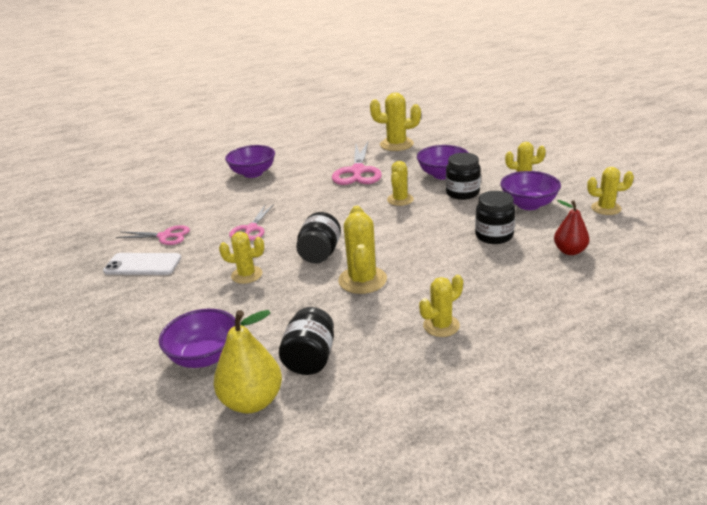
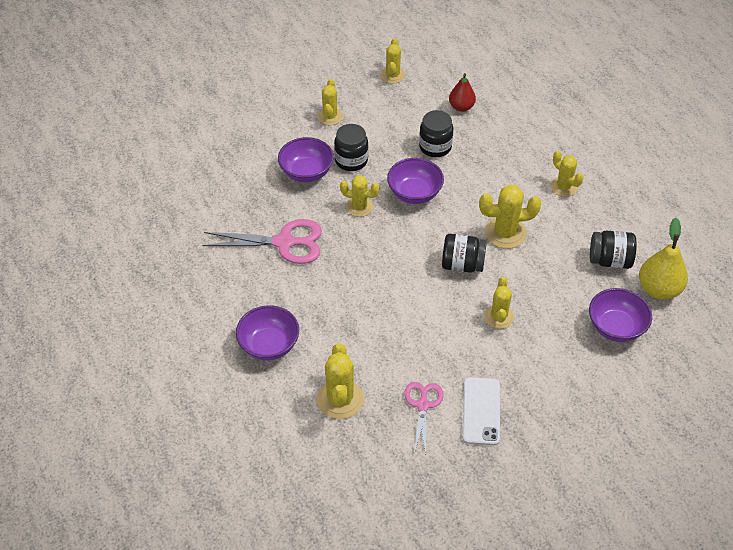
camera: 95 degrees left, 20 degrees up
pink scissors [229,204,274,241] -> none
yellow cactus [370,93,421,151] -> yellow cactus moved to [317,343,364,419]
purple bowl [500,171,561,210] -> purple bowl moved to [387,158,444,204]

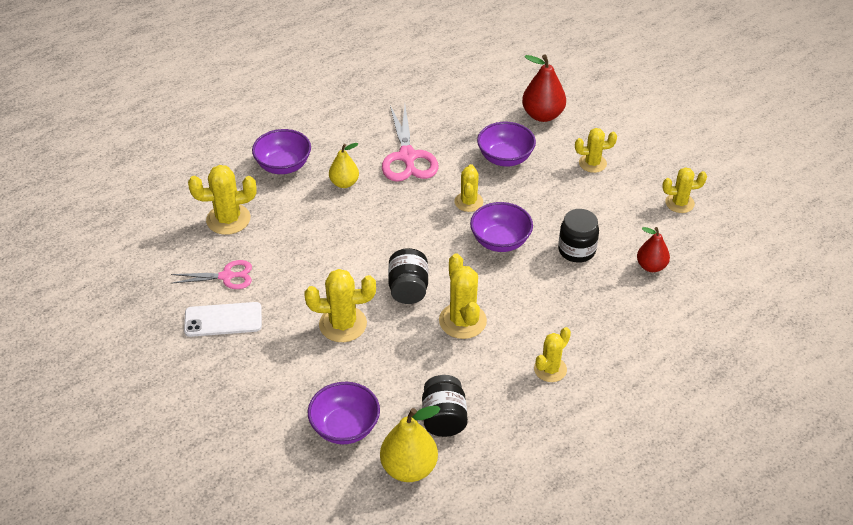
camera: 80 degrees right, 5 degrees down
black jar [334,124,368,171] -> none
yellow cactus [484,277,514,329] -> yellow cactus [304,269,376,342], size x1.50
none -> yellow pear [329,143,359,188]
none -> red pear [522,54,566,122]

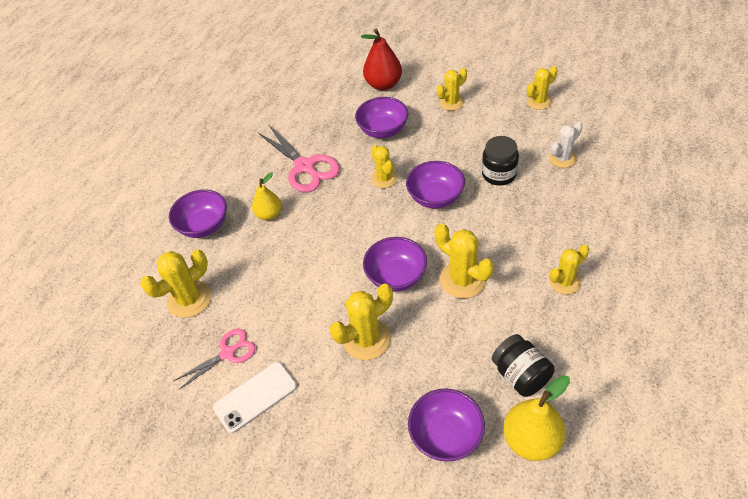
camera: 25 degrees left, 5 degrees up
black jar [388,248,428,304] -> purple bowl [363,237,427,292]
yellow cactus [534,327,571,382] -> yellow cactus turned 45 degrees clockwise [549,245,589,294]
red pear [637,227,670,272] -> white cactus [549,121,583,168]

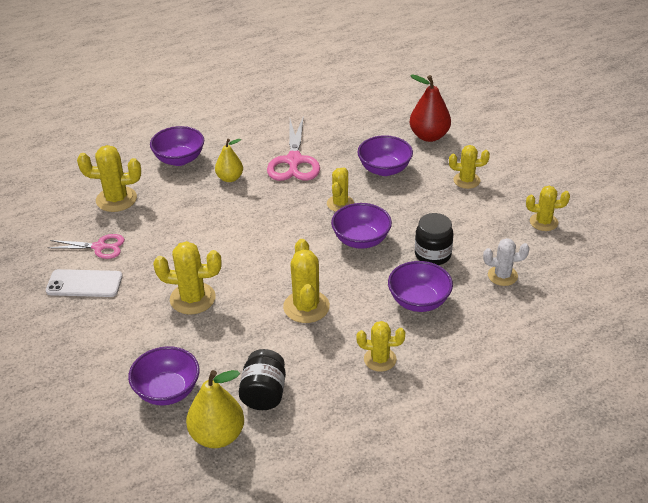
camera: 35 degrees right, 10 degrees down
purple bowl [363,237,427,292] -> purple bowl moved to [388,261,453,312]

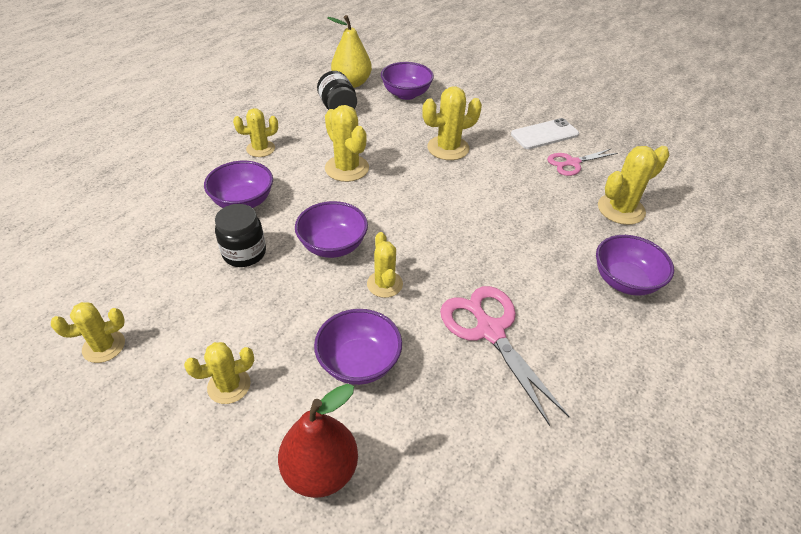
camera: 150 degrees right, 5 degrees up
yellow pear [215,139,243,182] -> none
white cactus [483,238,529,286] -> none

